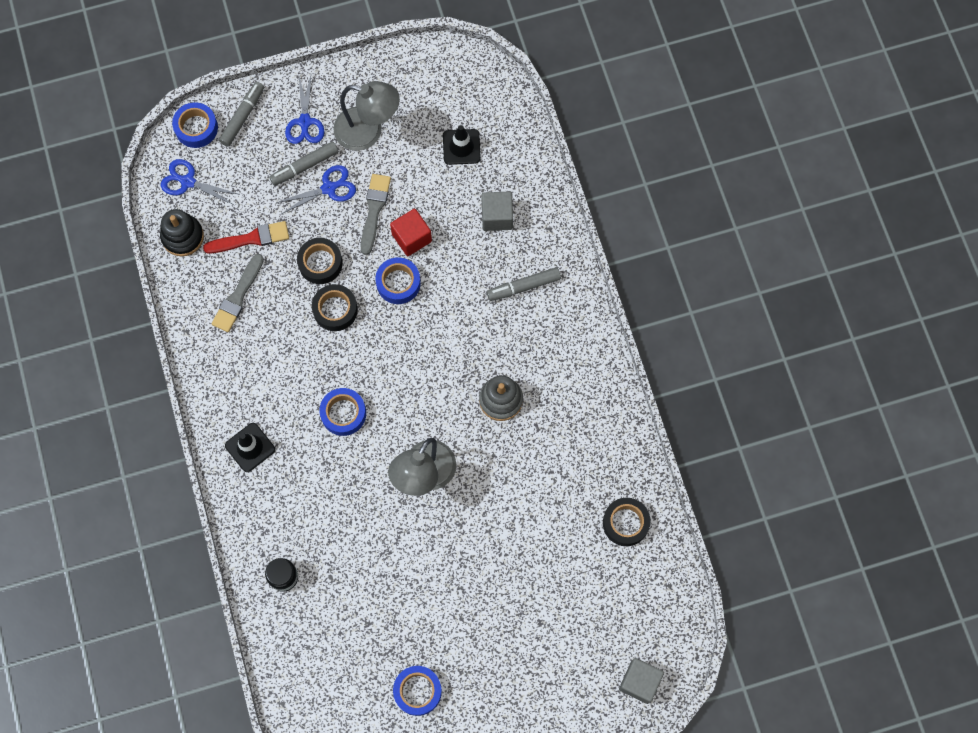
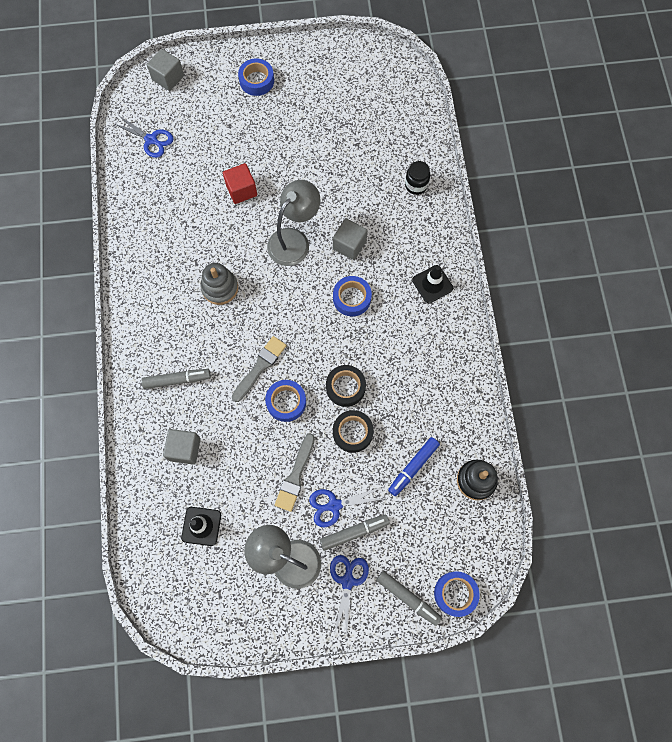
camera: 170 degrees left, 0 degrees up
blue scissors [161,159,238,205] -> blue scissors moved to [112,115,174,158]
red brush [203,221,289,253] -> blue marker [388,437,440,496]
grey brush [211,254,264,332] -> grey brush moved to [232,336,287,402]
grey marker [219,82,264,147] -> grey marker turned 90 degrees counterclockwise [376,571,442,626]
red cube [390,209,432,256] -> red cube moved to [223,163,257,204]
blue tape [393,666,442,716] -> blue tape moved to [238,58,274,96]
black tape [603,498,651,546] -> none
none -> grey cube [333,218,368,260]

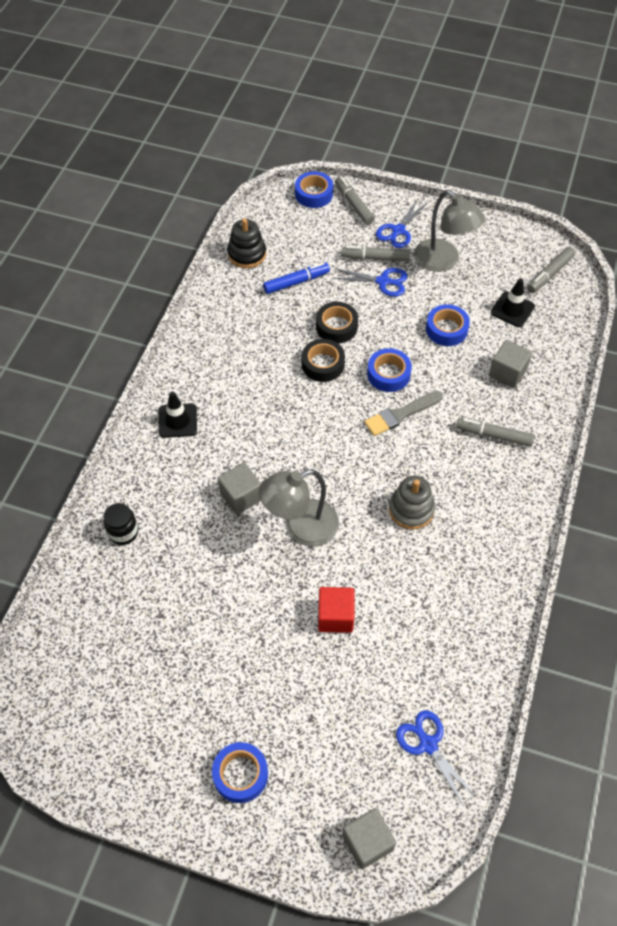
camera: 155 degrees left, 15 degrees down
grey brush [275,433,315,512] -> none
blue tape [333,276,372,316] -> blue tape moved to [426,304,470,346]
none -> grey marker [527,247,575,293]

